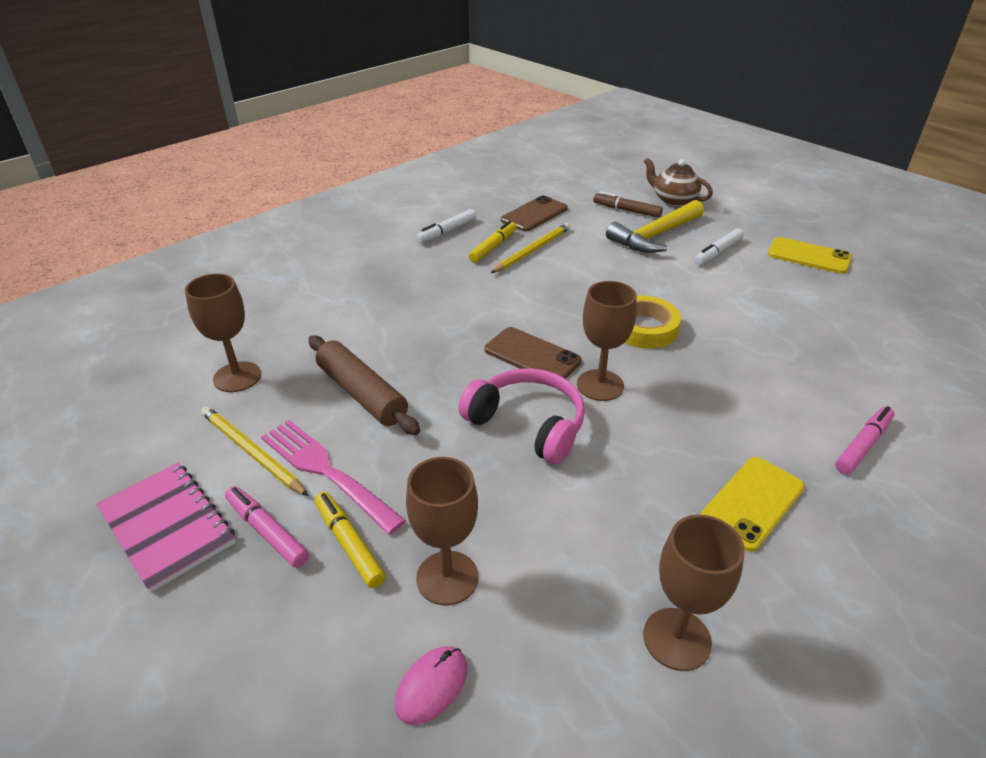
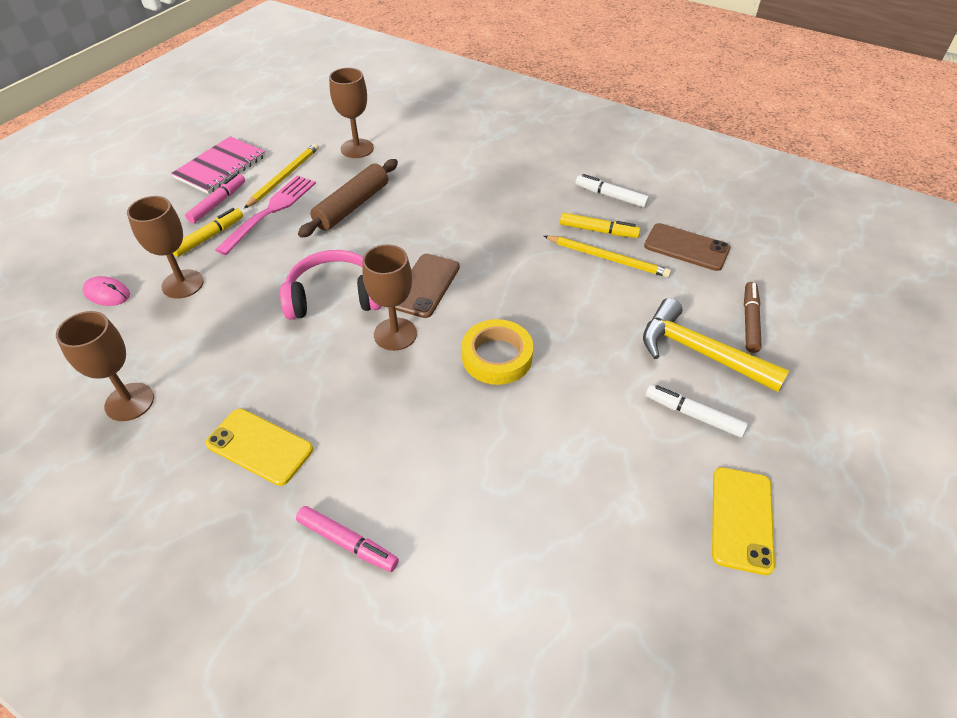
camera: 75 degrees right, 10 degrees up
pink headphones [458,368,585,464] -> pink headphones turned 120 degrees counterclockwise [280,250,381,320]
brown teapot [644,158,713,206] -> none

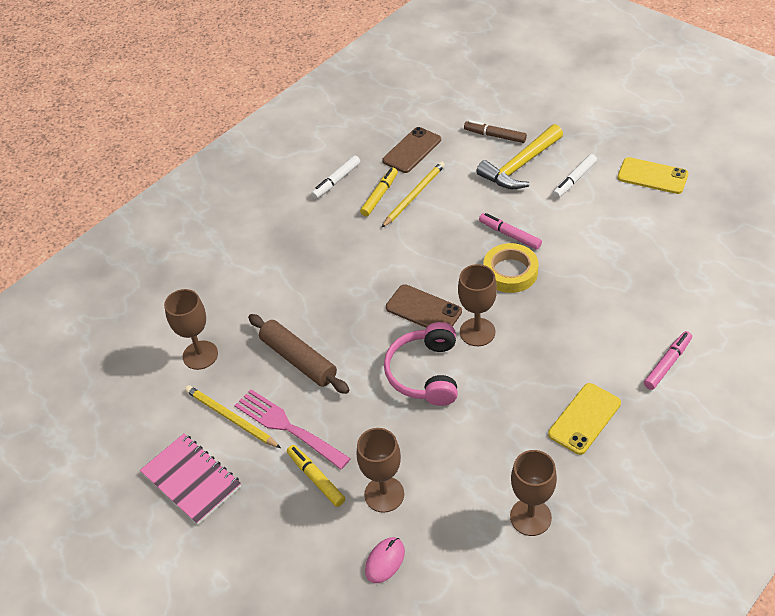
camera: 75 degrees left, 0 degrees up
pink marker [185,173,245,223] -> pink marker moved to [479,213,542,250]

